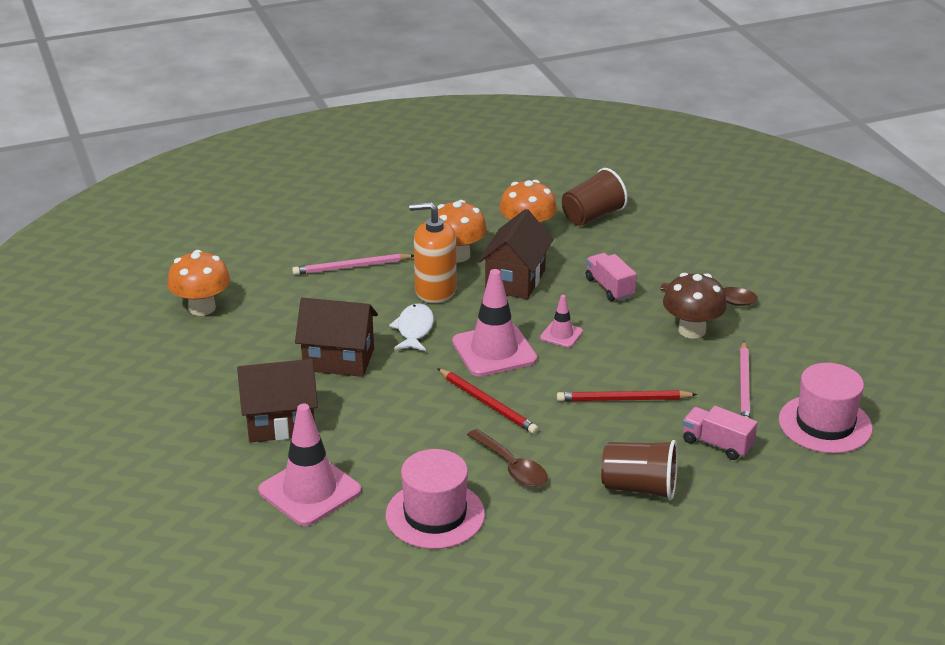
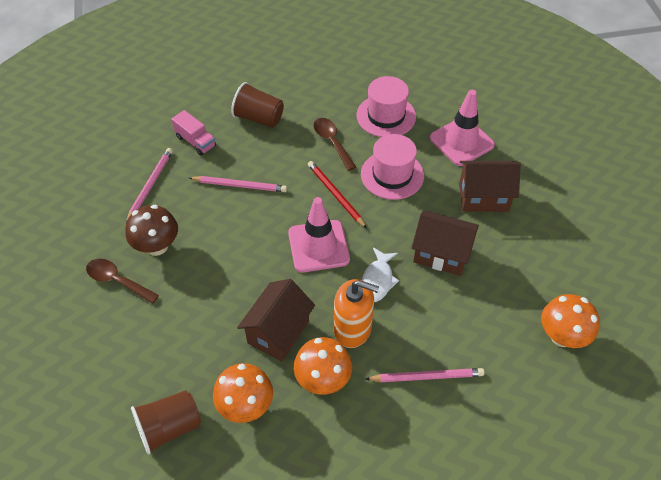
camera: 170 degrees left, 20 degrees up
pink traffic cone [540,295,583,348] -> none
red pencil [557,390,697,402] -> pink pencil [190,176,287,192]
pink truck [586,253,637,301] -> none
pink hat [779,363,873,453] -> pink hat moved to [361,134,424,200]

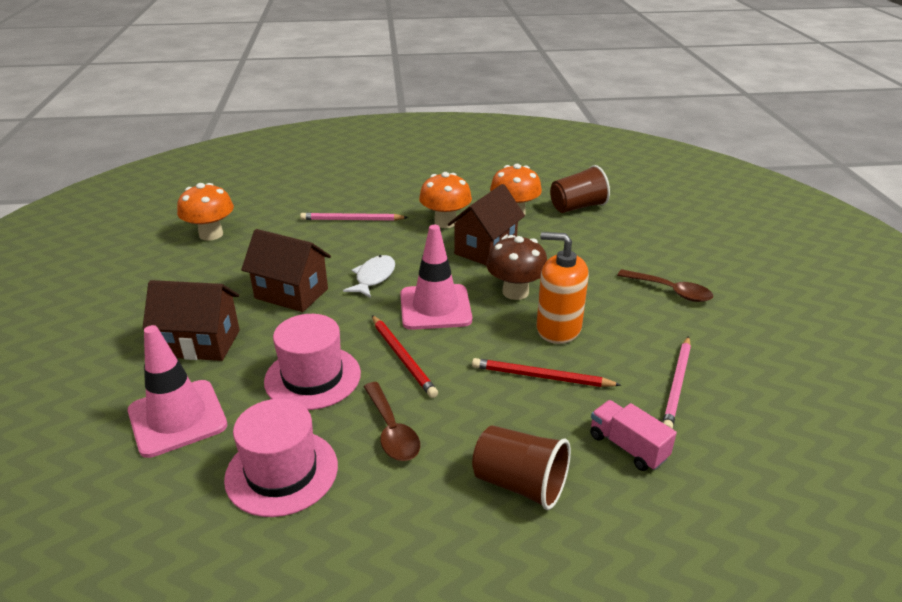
camera: 175 degrees left, 20 degrees down
brown mushroom [125,205,178,256] -> brown mushroom moved to [487,235,547,300]
pink pencil [190,176,287,192] -> red pencil [472,358,621,387]
orange soap dispenser [334,279,379,348] -> orange soap dispenser moved to [537,232,589,344]

